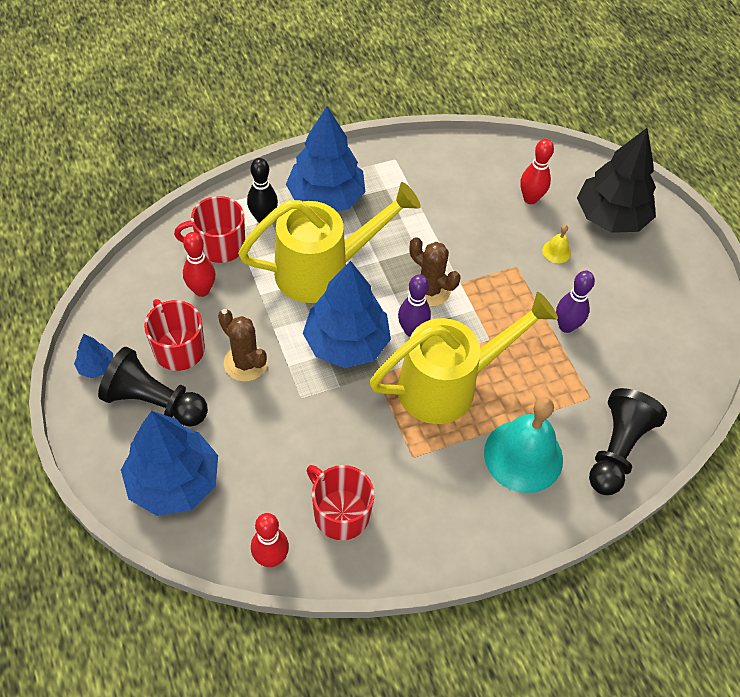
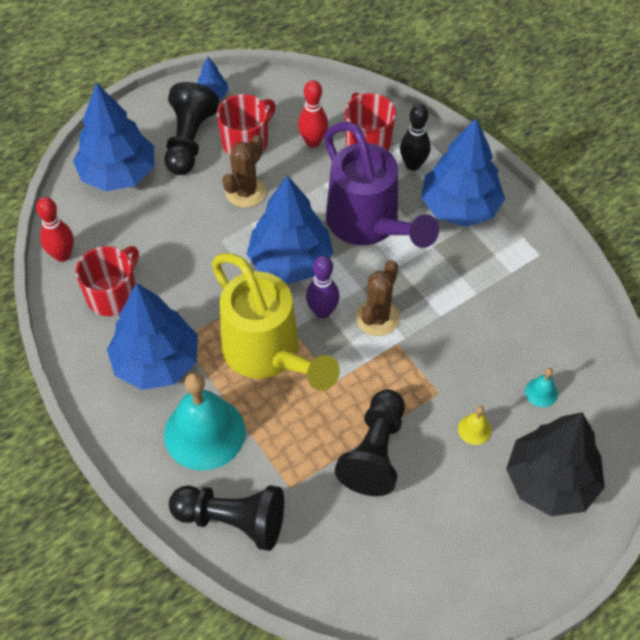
camera: 80 degrees right, 0 degrees up
yellow watering can [238,182,421,303] -> purple watering can [324,122,439,248]
red bowling pin [520,139,554,204] -> turquoise bell [525,368,558,407]
purple bowling pin [556,271,595,333] -> black pawn [335,389,405,496]
none -> blue tree [107,283,198,390]

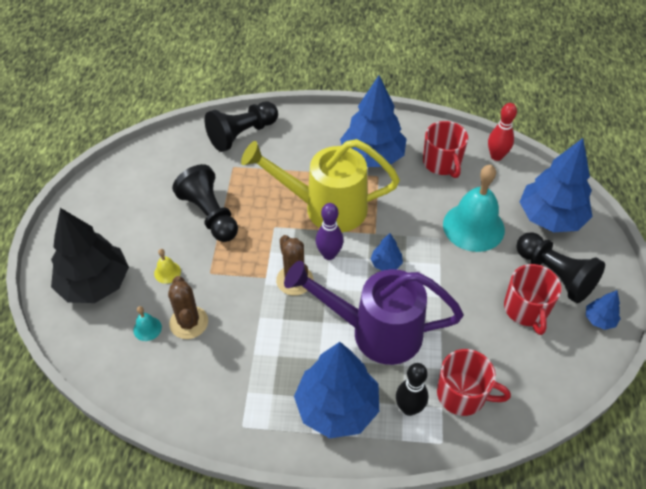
camera: 130 degrees right, 5 degrees down
turquoise bell [164,372,245,471] -> turquoise bell moved to [443,164,505,252]
brown cactus [222,135,266,208] -> brown cactus moved to [168,276,208,339]
blue tree [247,175,333,284] -> blue tree [371,233,403,271], size x0.44
red bowling pin [298,80,328,147] -> none

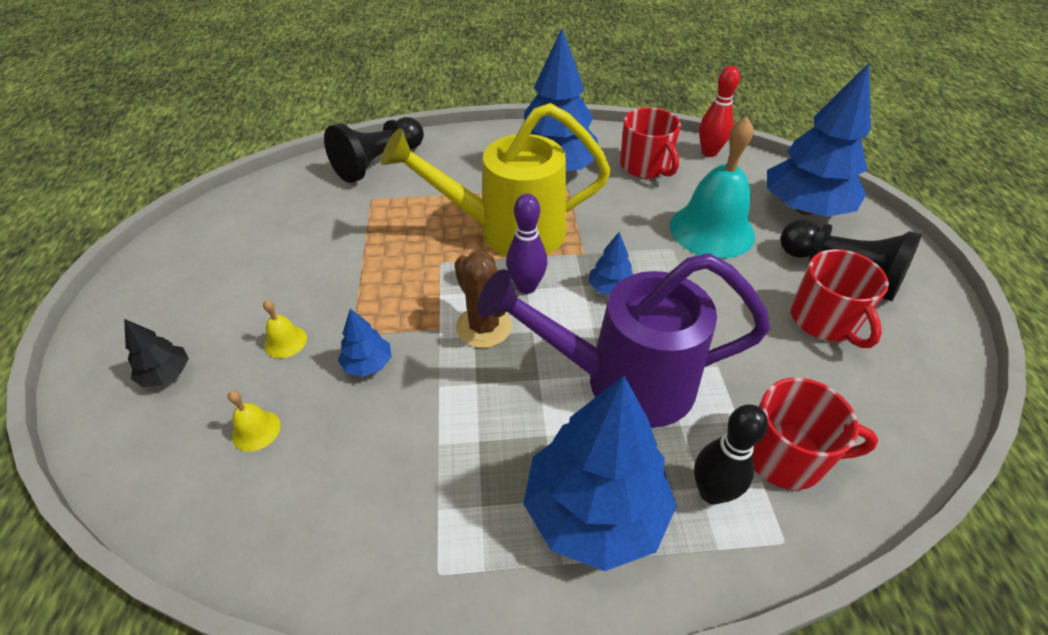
camera: 10 degrees left, 5 degrees down
black tree [51,208,129,303] -> black tree [124,319,189,387], size x0.44
turquoise bell [133,306,162,341] -> yellow bell [228,390,281,452]
brown cactus [168,276,208,339] -> none
black pawn [172,164,238,242] -> none
blue tree [586,290,621,330] -> blue tree moved to [338,309,391,377]

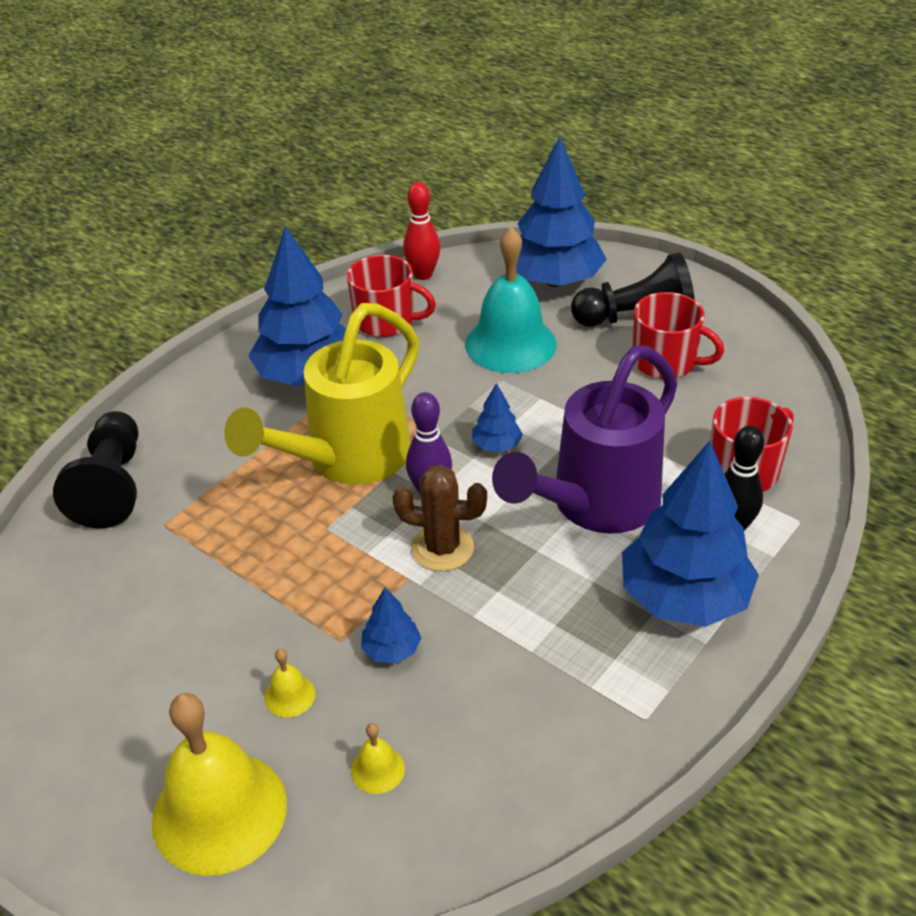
camera: 45 degrees left, 5 degrees down
black tree [124,319,189,387] -> yellow bell [152,693,287,876]

